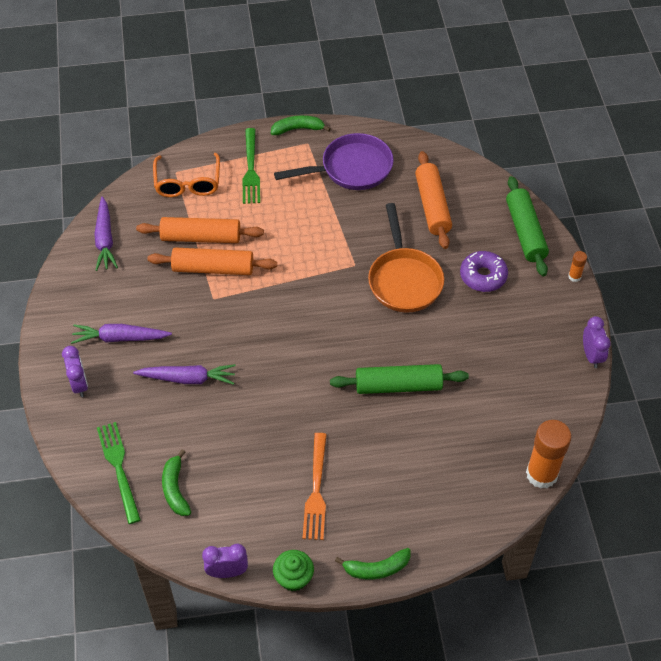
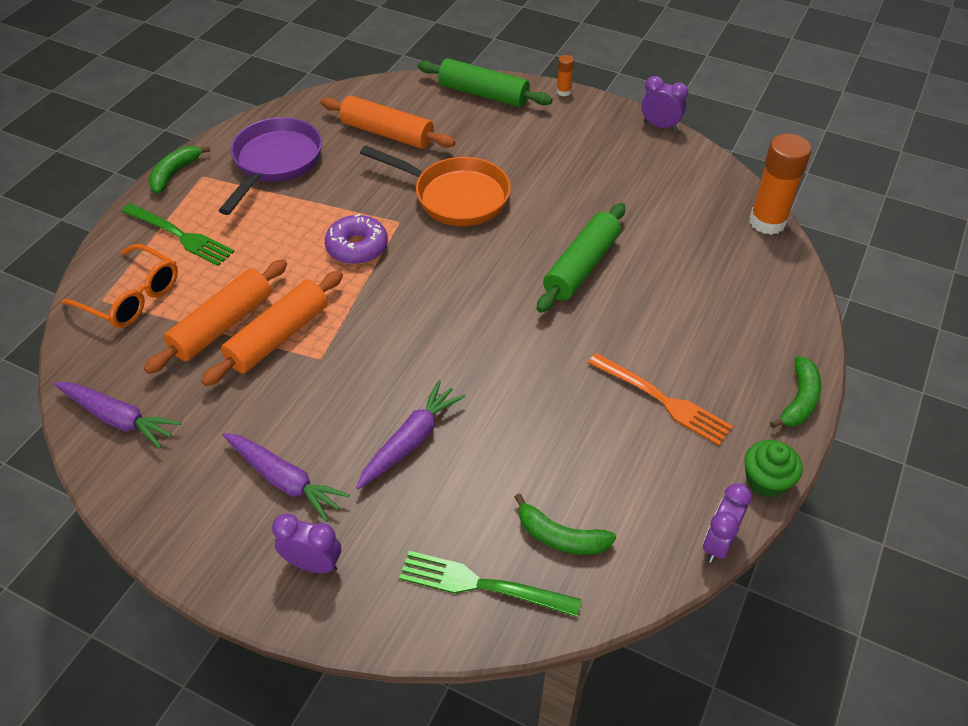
camera: 55 degrees left, 5 degrees down
purple carrot [71,324,172,344] -> purple carrot turned 90 degrees counterclockwise [223,433,350,522]
purple donut [460,251,508,292] -> purple donut moved to [325,214,388,264]

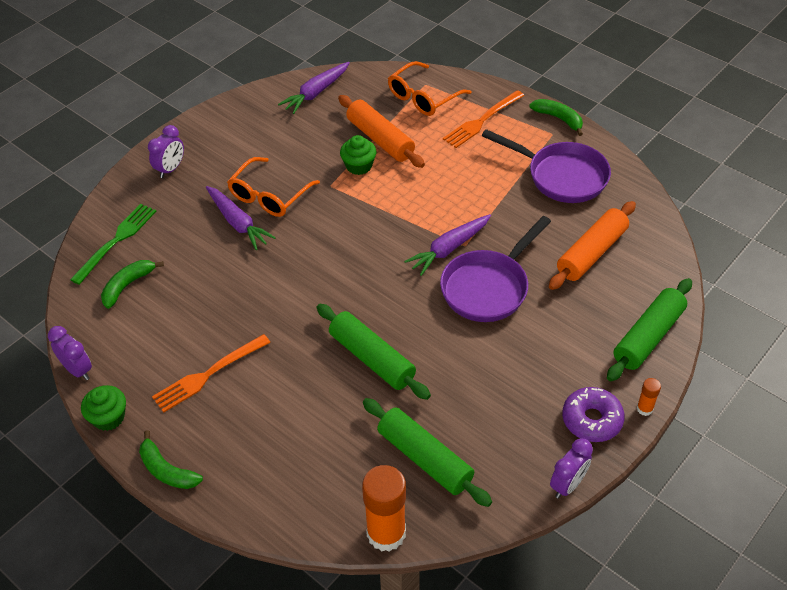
camera: 105 degrees right, 0 degrees up
green fork [122,203,235,266] -> orange fork [443,90,524,148]
orange rolling pin [201,271,343,386] -> green cupcake [340,135,376,175]
purple carrot [223,433,350,522] -> purple carrot moved to [404,214,491,276]
purple donut [325,214,388,264] -> purple donut moved to [562,387,625,442]
orange pan [360,145,511,226] -> purple pan [440,216,551,322]
none -> orange glasses [227,157,320,217]
none -> green rolling pin [363,398,492,507]

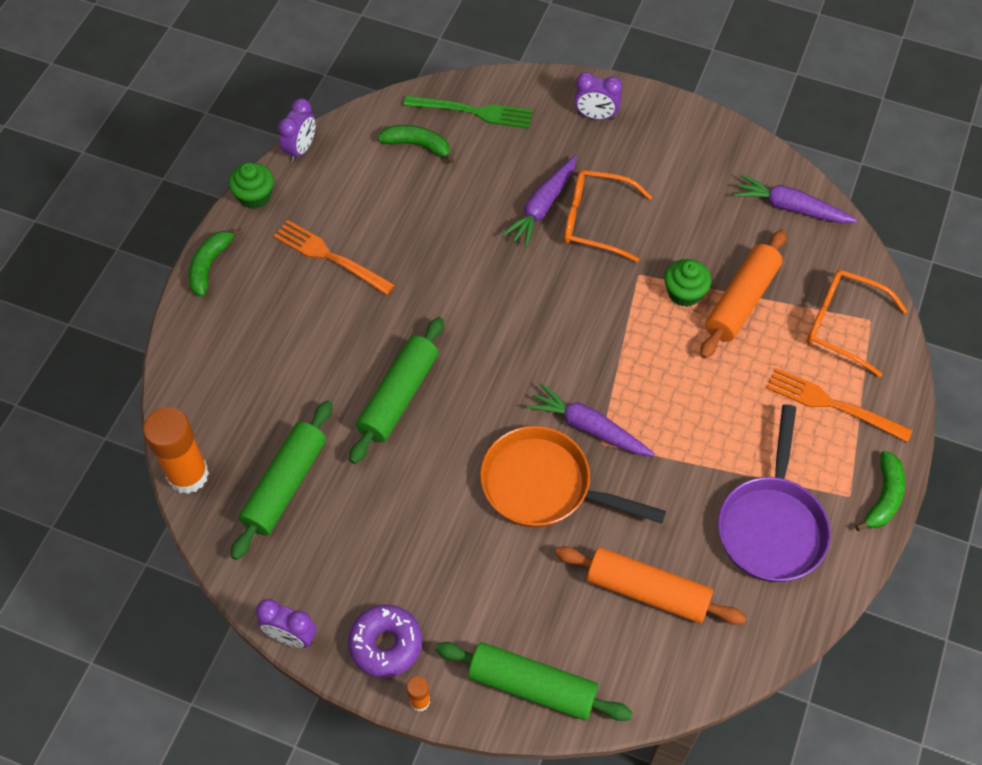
camera: 70 degrees right, 10 degrees up
purple pan [440,216,551,322] -> orange pan [480,426,666,527]

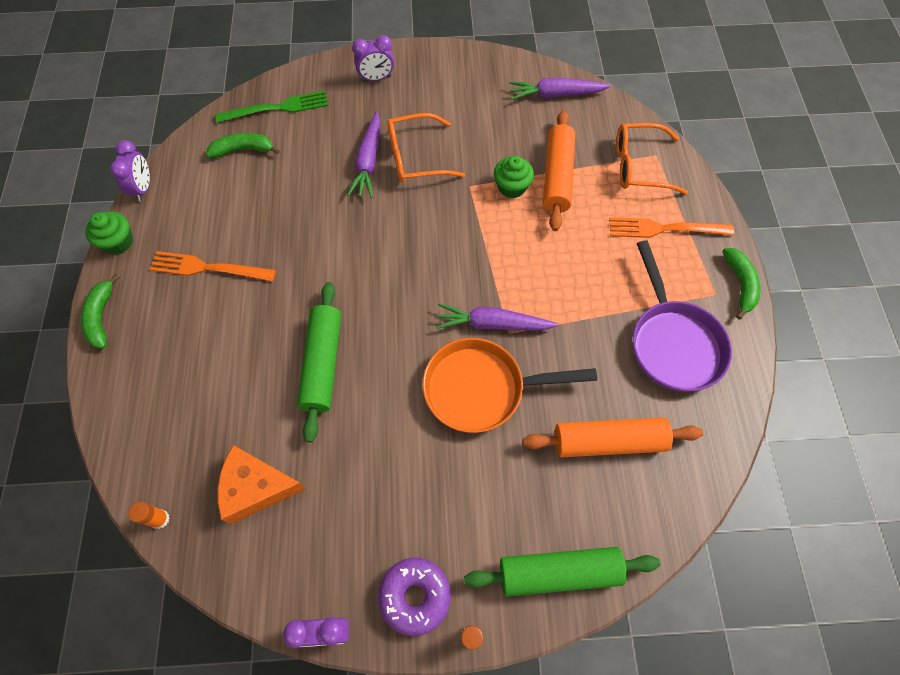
camera: 25 degrees left, 5 degrees up
orange glue stick [143,407,209,494] -> orange glue stick [128,502,169,529], size x0.46
green rolling pin [231,400,332,560] -> orange cheese [217,445,306,524]

